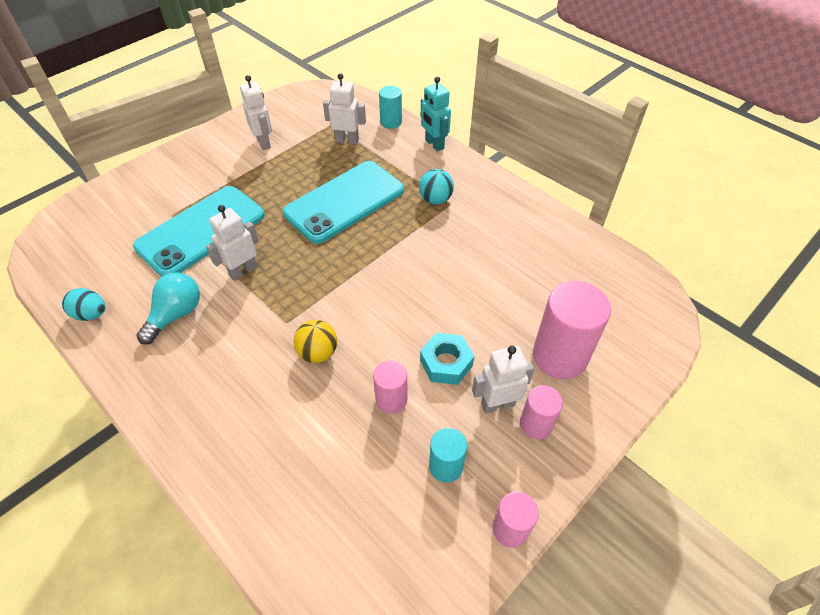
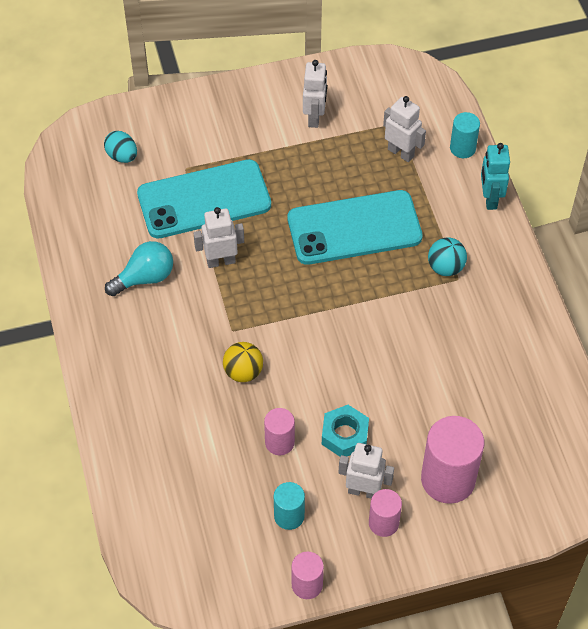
camera: 30 degrees right, 5 degrees up
turquoise egg [62,288,105,321] -> turquoise egg moved to [104,131,137,163]

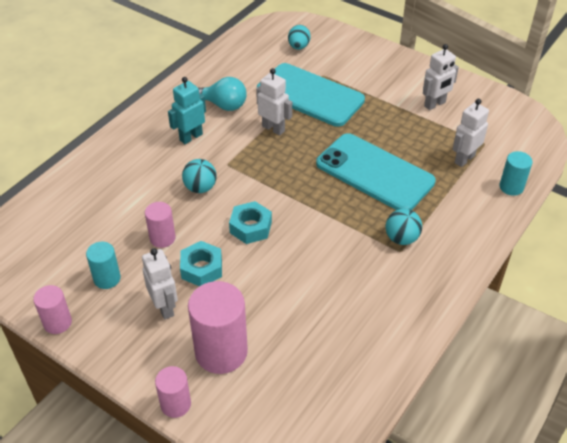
camera: 50 degrees right, 10 degrees down
yellow ball [223,342,263,382] -> turquoise ball [182,159,217,193]
pink cylinder [369,489,402,537] -> pink cylinder moved to [155,366,191,418]
white robot [383,96,426,162] -> white robot turned 135 degrees counterclockwise [452,99,489,167]
turquoise robot [481,143,510,210] -> turquoise robot moved to [168,77,206,144]
none -> turquoise nut [229,201,272,244]

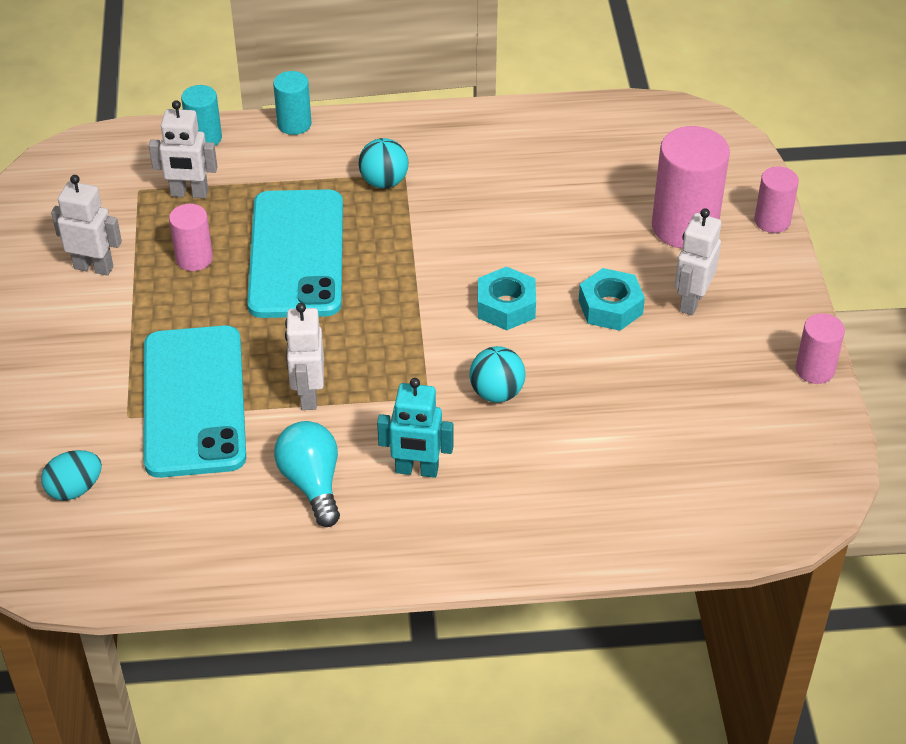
camera: 130 degrees left, 0 degrees up
turquoise cylinder [86,242,121,289] -> turquoise cylinder moved to [273,71,312,135]
pink cylinder [145,202,175,248] -> pink cylinder moved to [169,204,213,271]

